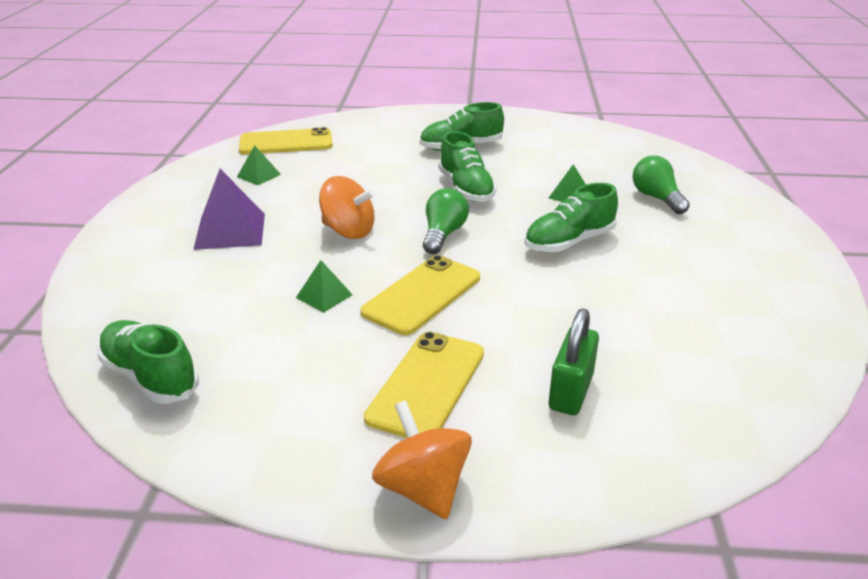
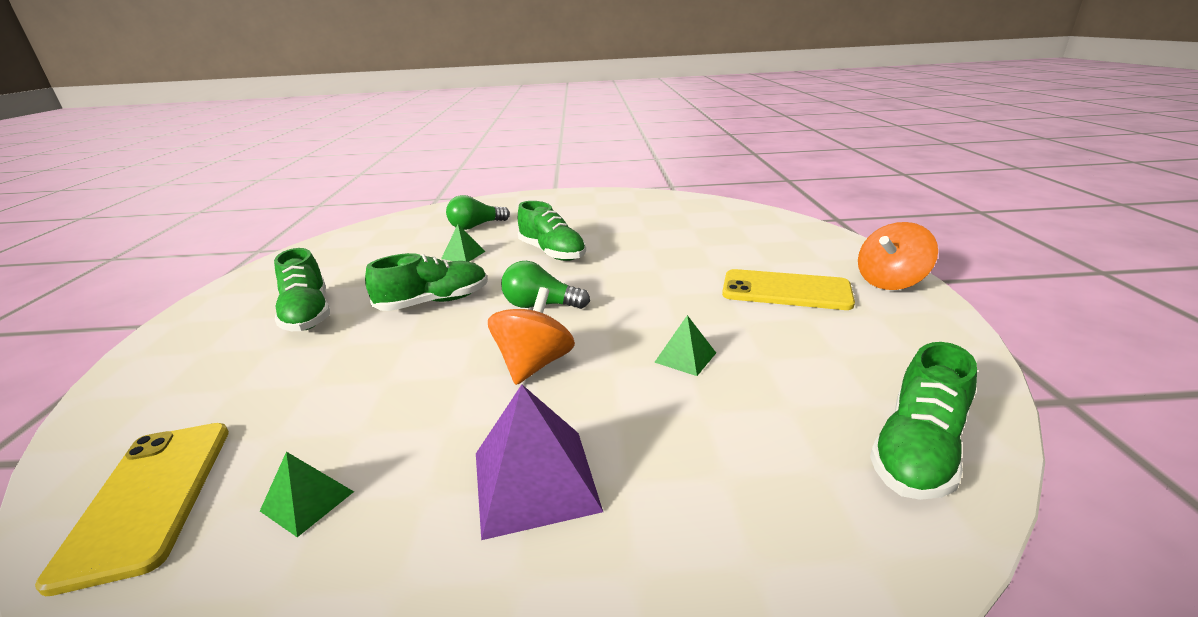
camera: 95 degrees left, 5 degrees down
yellow phone [360,255,480,335] -> none
green padlock [549,308,599,415] -> none

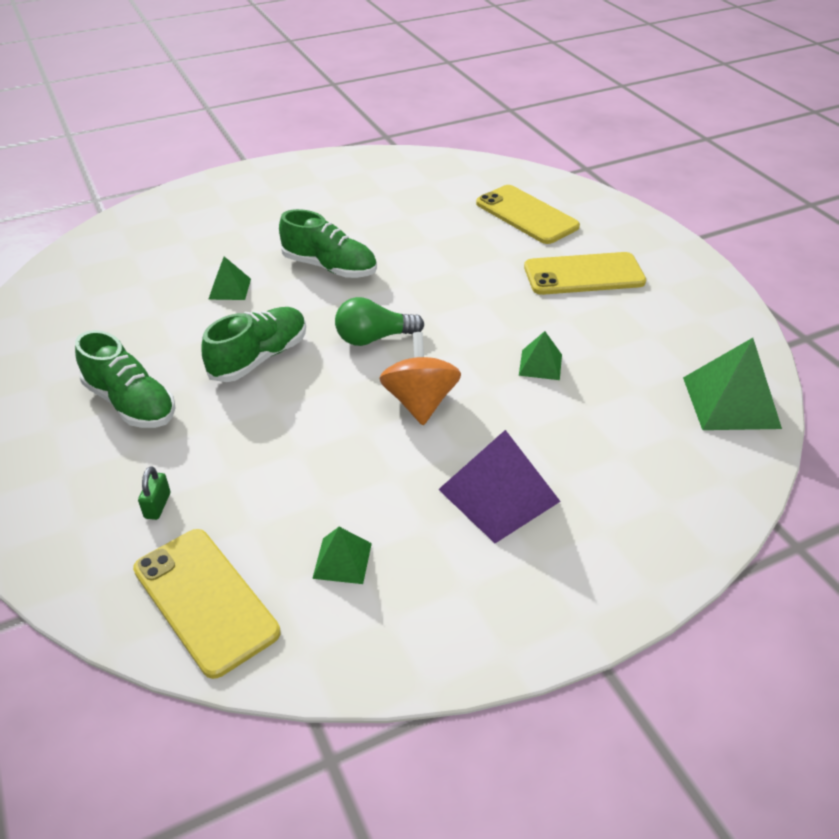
camera: 25 degrees left, 15 degrees up
green light bulb [446,195,510,230] -> none
orange spinning top [858,222,938,290] -> none
green shoe [870,342,977,500] -> green pyramid [683,338,782,430]
none -> green padlock [138,466,170,520]
none -> yellow phone [476,185,580,244]

